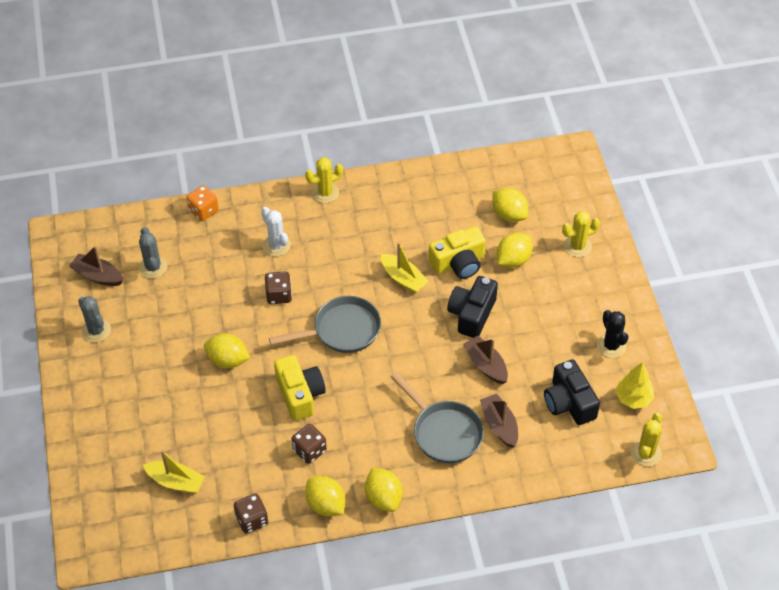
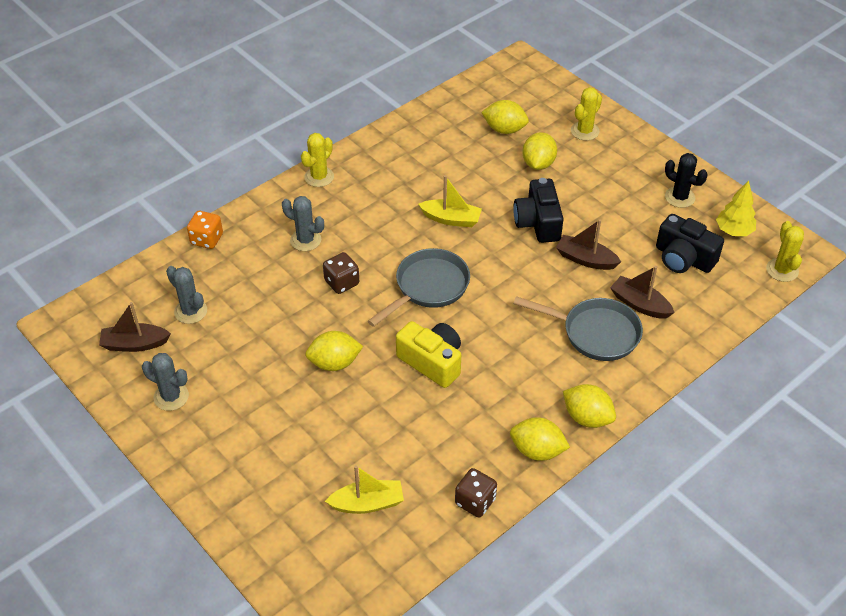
camera: 30 degrees left, 5 degrees down
white cactus [261,207,291,256] -> grey cactus [282,196,324,251]
brown dice [291,424,327,464] -> none
yellow camera [429,226,485,279] -> none

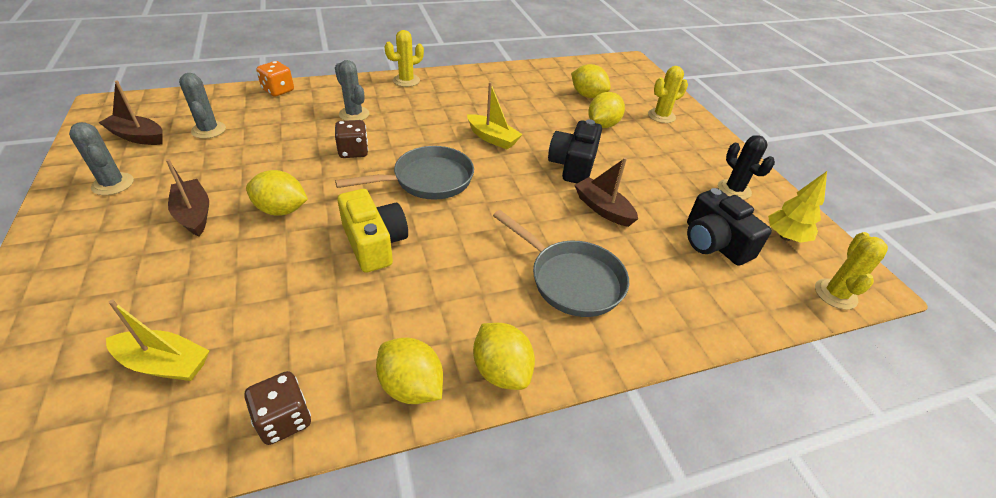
camera: 20 degrees right, 5 degrees down
brown boat [610,266,675,319] -> brown boat moved to [166,159,209,236]

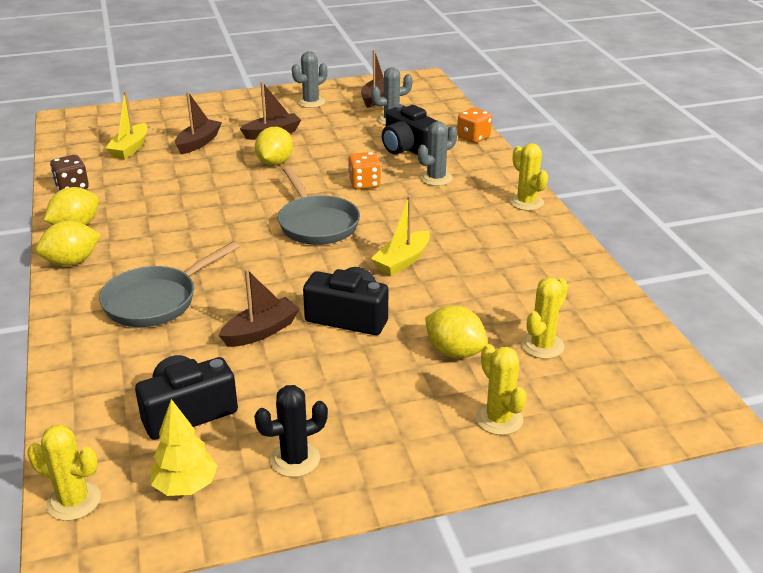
camera: 95 degrees right, 10 degrees down
brown dice [335,120,368,158] -> orange dice [348,152,381,190]
yellow camera [337,189,408,273] -> none
yellow lemon [571,64,611,98] -> yellow cactus [521,277,568,359]
none -> brown boat [175,92,222,154]
none -> black camera [382,104,437,155]

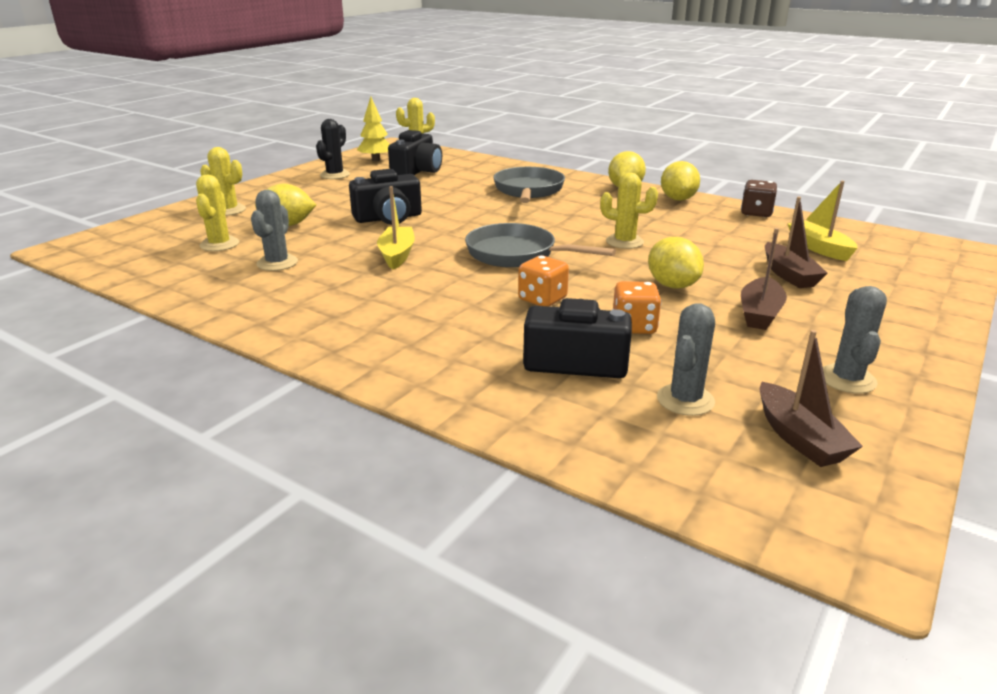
camera: 140 degrees right, 5 degrees down
brown boat [219,269,300,347] -> none
grey cactus [418,121,457,186] -> grey cactus moved to [251,190,298,271]
orange dice [457,108,492,143] -> orange dice moved to [612,281,662,334]
yellow cactus [509,143,548,211] -> yellow cactus moved to [600,173,658,249]

